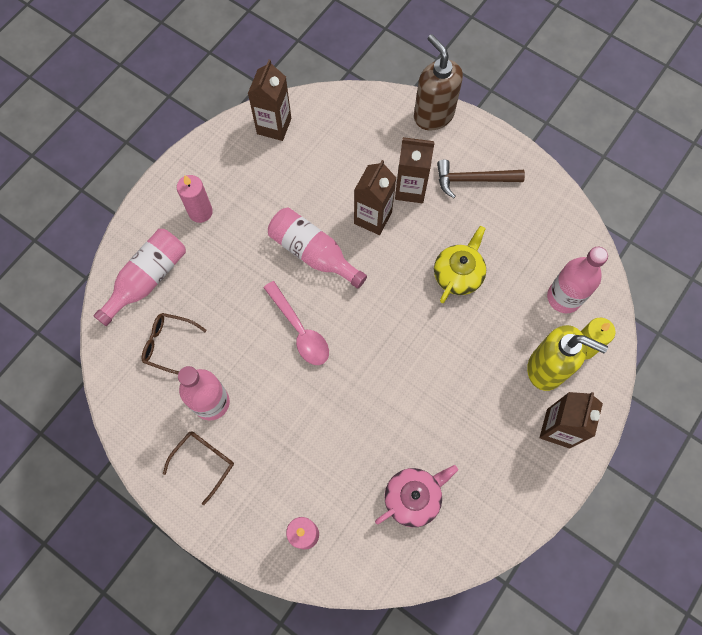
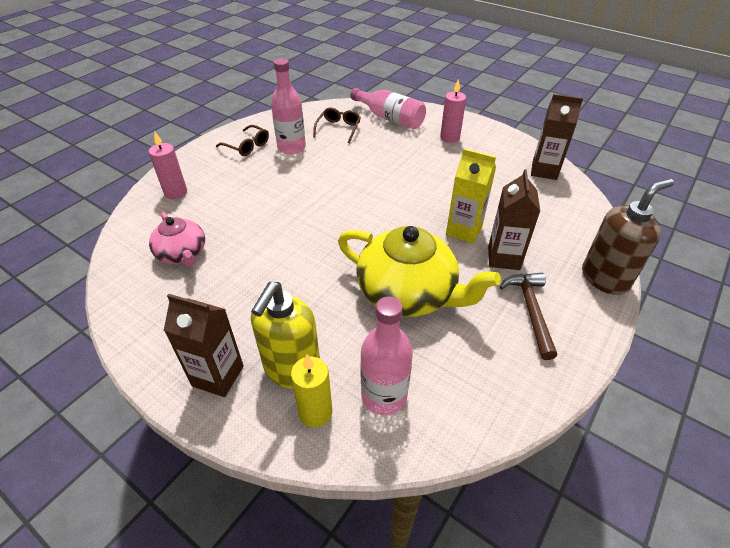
camera: 90 degrees right, 25 degrees down
pink spoon [263,281,329,365] -> none
pink bottle [268,207,367,289] -> none
brown carton [354,160,396,235] -> yellow carton [446,149,496,244]
yellow teapot [434,226,486,303] -> yellow teapot [338,226,501,317], size x1.73

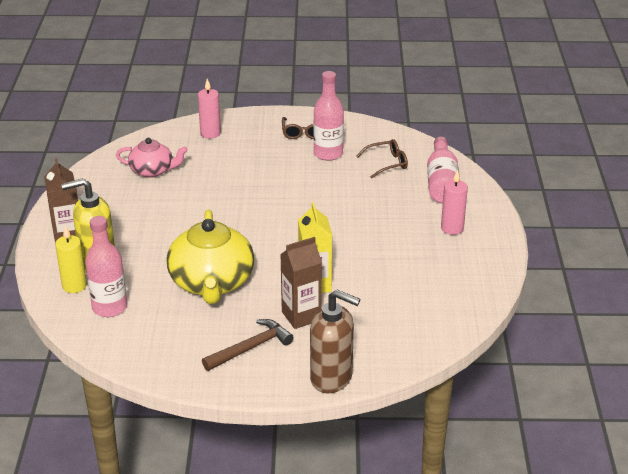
camera: 55 degrees right, 10 degrees down
pink teapot [149,212,205,267] -> pink teapot turned 105 degrees counterclockwise [116,138,188,178]
brown carton [531,94,583,180] -> none

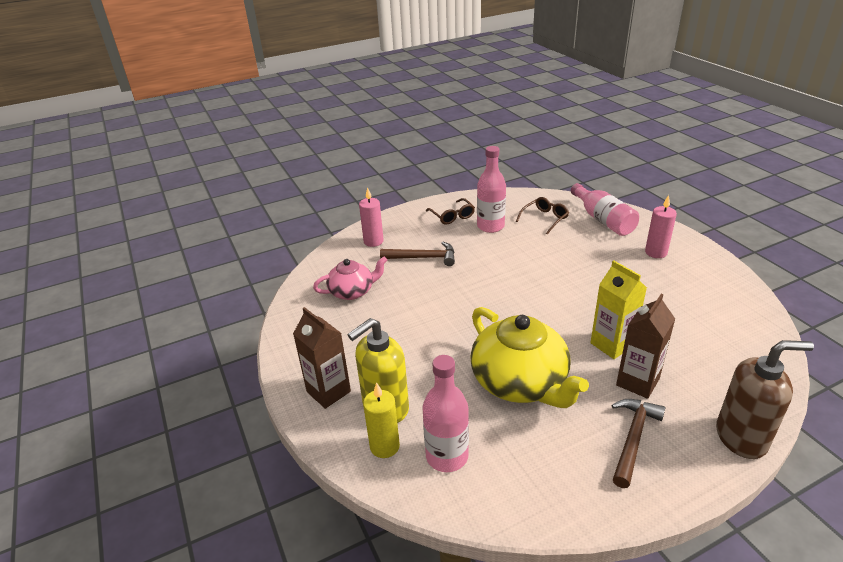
camera: 25 degrees left, 0 degrees up
none -> brown hammer [380,242,455,266]

